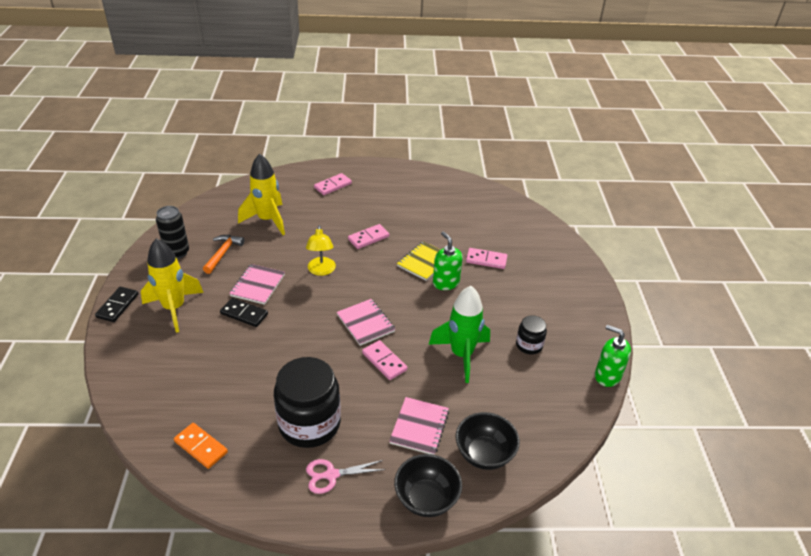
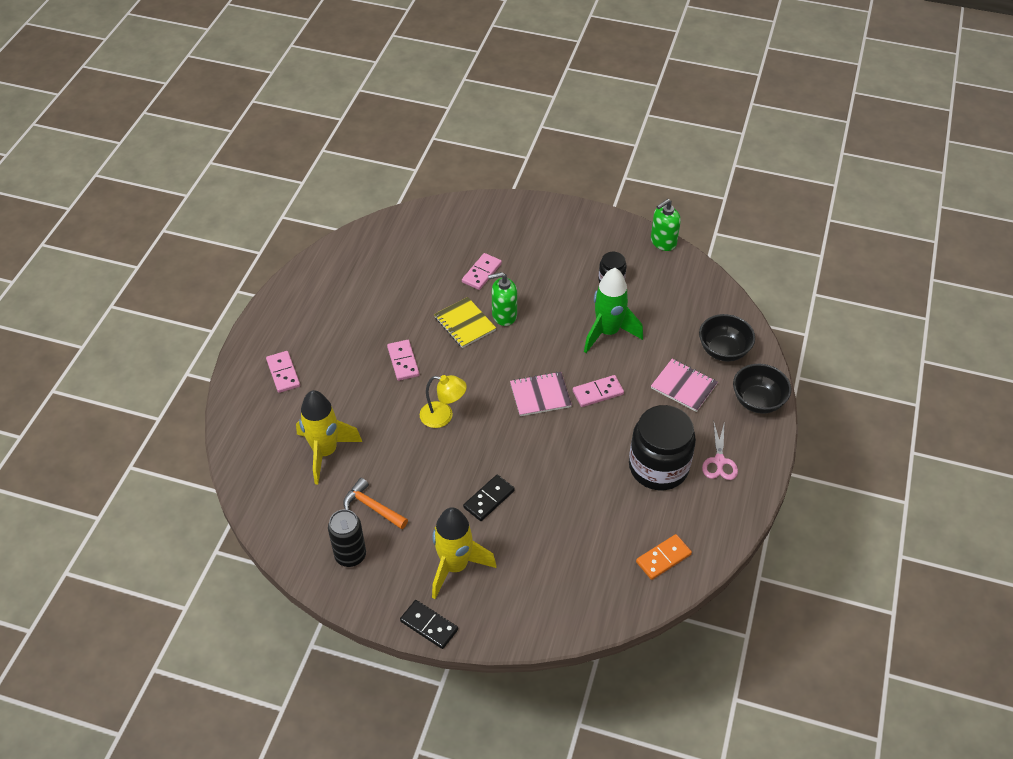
camera: 70 degrees left, 10 degrees up
pink notebook [229,264,285,305] -> none

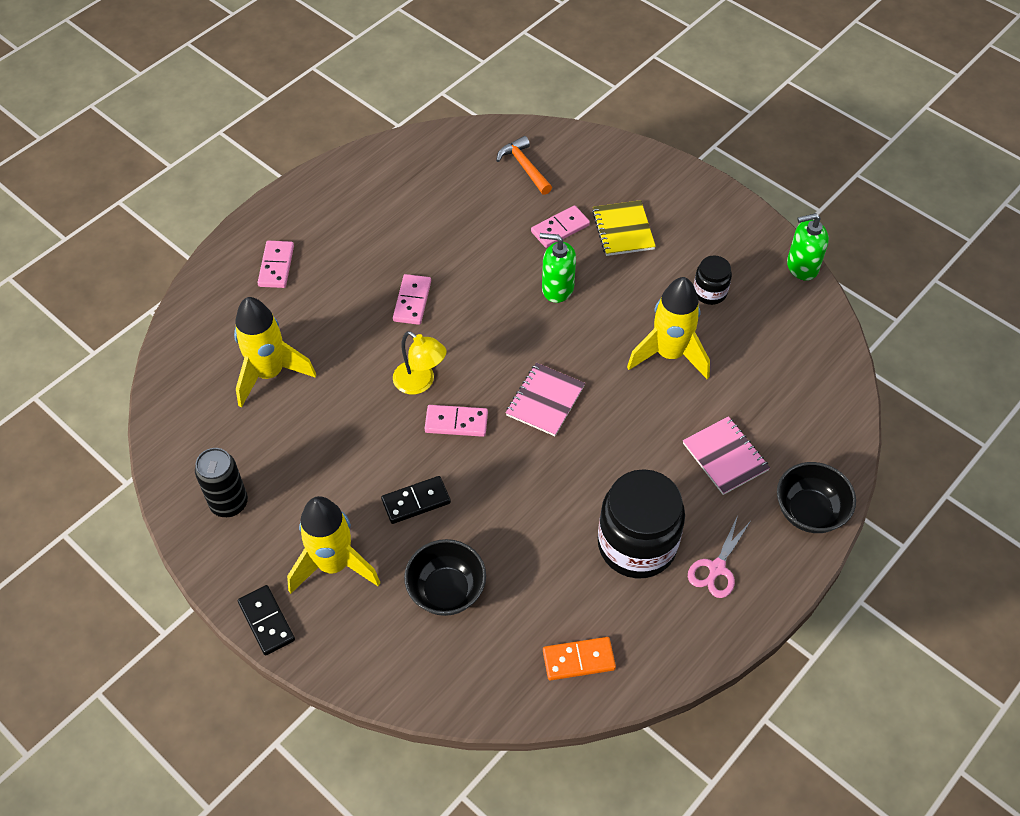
camera: 25 degrees right, 5 degrees up
orange hammer [343,478,408,529] -> orange hammer moved to [496,136,552,195]
yellow notebook [434,297,496,348] -> yellow notebook moved to [592,200,656,256]
pink notebook [510,371,572,416] -> pink notebook turned 75 degrees counterclockwise [506,363,585,436]
pink domino [573,375,624,407] -> pink domino moved to [424,405,488,437]
green rocket [584,268,643,353] -> yellow rocket [627,277,710,379]
black bowl [699,314,755,362] -> black bowl moved to [404,539,486,616]

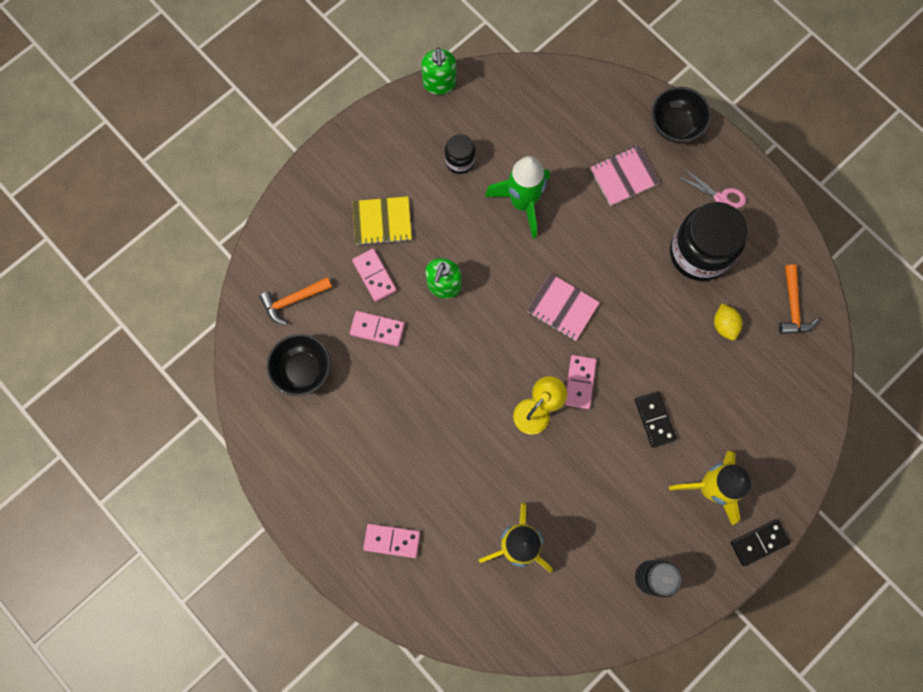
camera: 85 degrees left, 20 degrees up
pink domino [393,274,431,325] -> pink domino moved to [350,311,405,347]
black bowl [404,539,486,616] -> black bowl moved to [267,334,331,396]
orange domino [543,637,616,680] -> orange hammer [779,264,819,334]
yellow rocket [627,277,710,379] -> green rocket [485,156,550,239]
none -> yellow lemon [714,303,742,340]

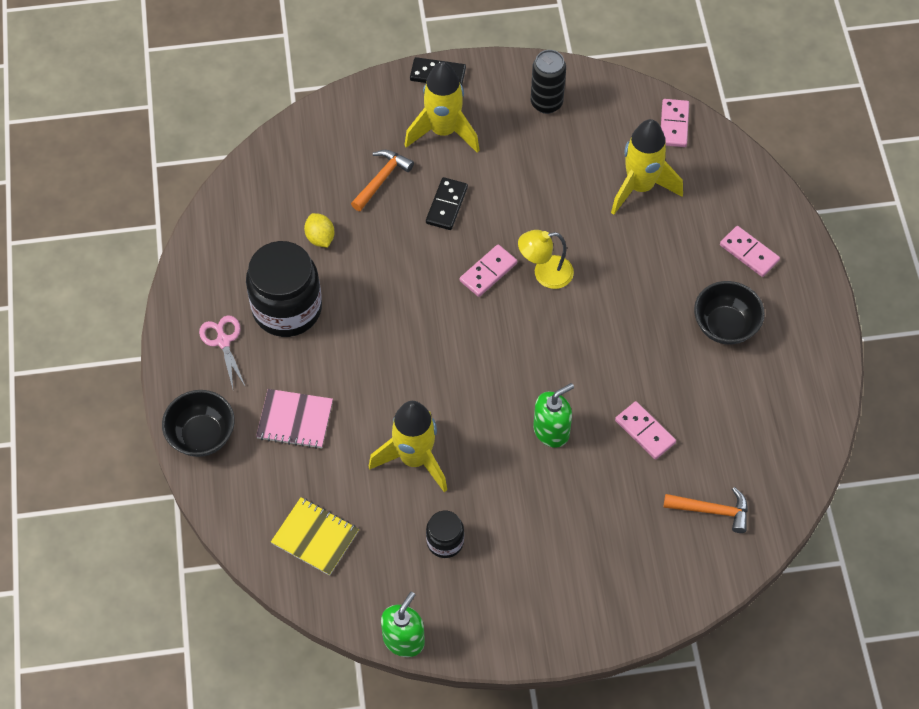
camera: 145 degrees left, 15 degrees down
black bowl [267,334,331,396] -> black bowl moved to [694,281,765,345]
yellow notebook [352,196,412,246] -> yellow notebook moved to [271,497,359,576]
pink domino [352,249,397,302] -> pink domino moved to [661,99,689,147]
green rocket [485,156,550,239] -> yellow rocket [369,401,447,492]
pink notebook [527,273,600,341] -> none
yellow lemon [714,303,742,340] -> yellow lemon turned 45 degrees counterclockwise [304,213,335,248]
orange hammer [779,264,819,334] -> orange hammer moved to [351,150,414,211]

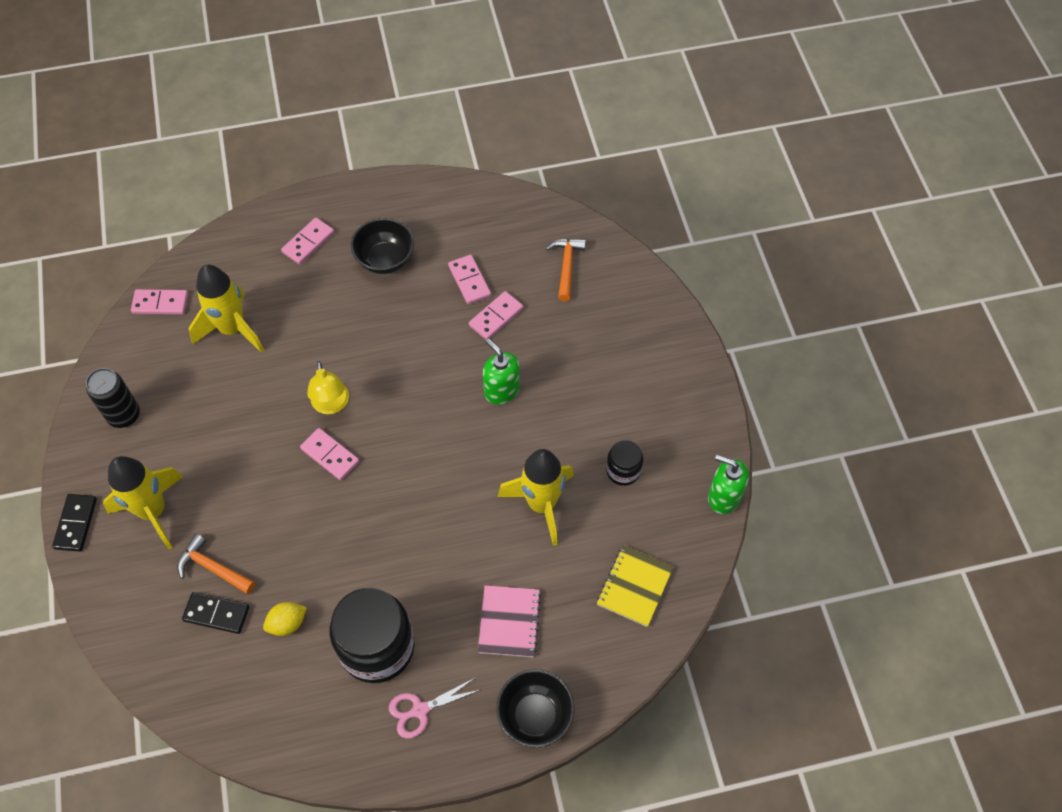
camera: 95 degrees left, 0 degrees up
black domino [426,177,468,230] -> black domino moved to [182,592,249,634]
none -> pink domino [448,255,491,304]

